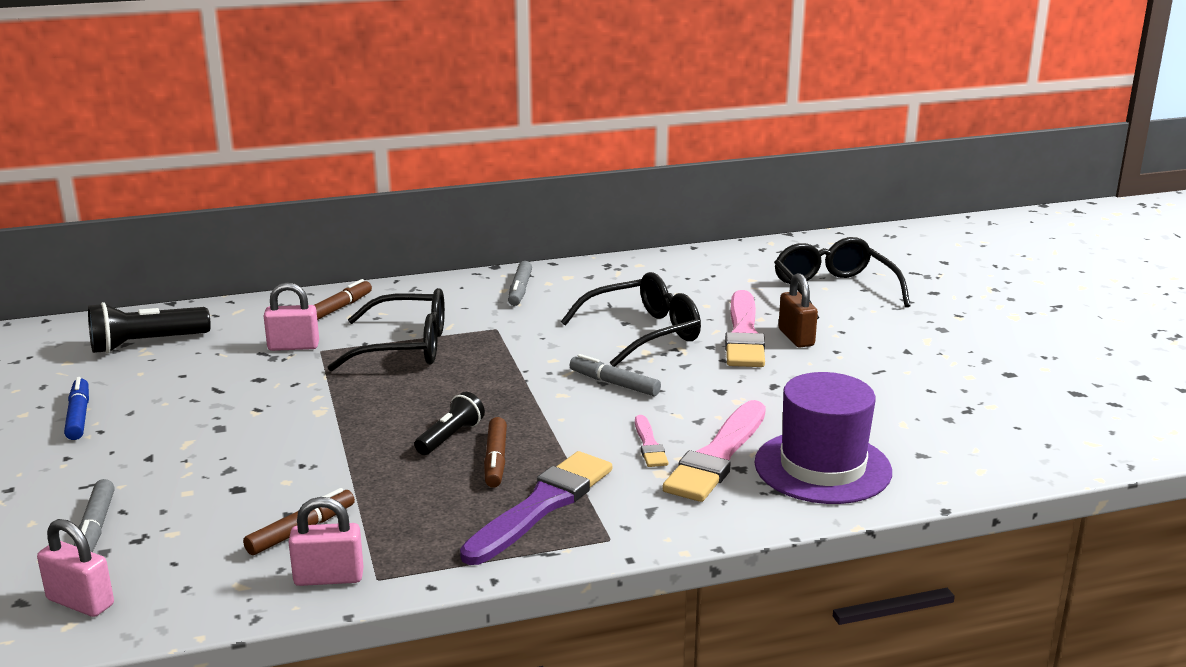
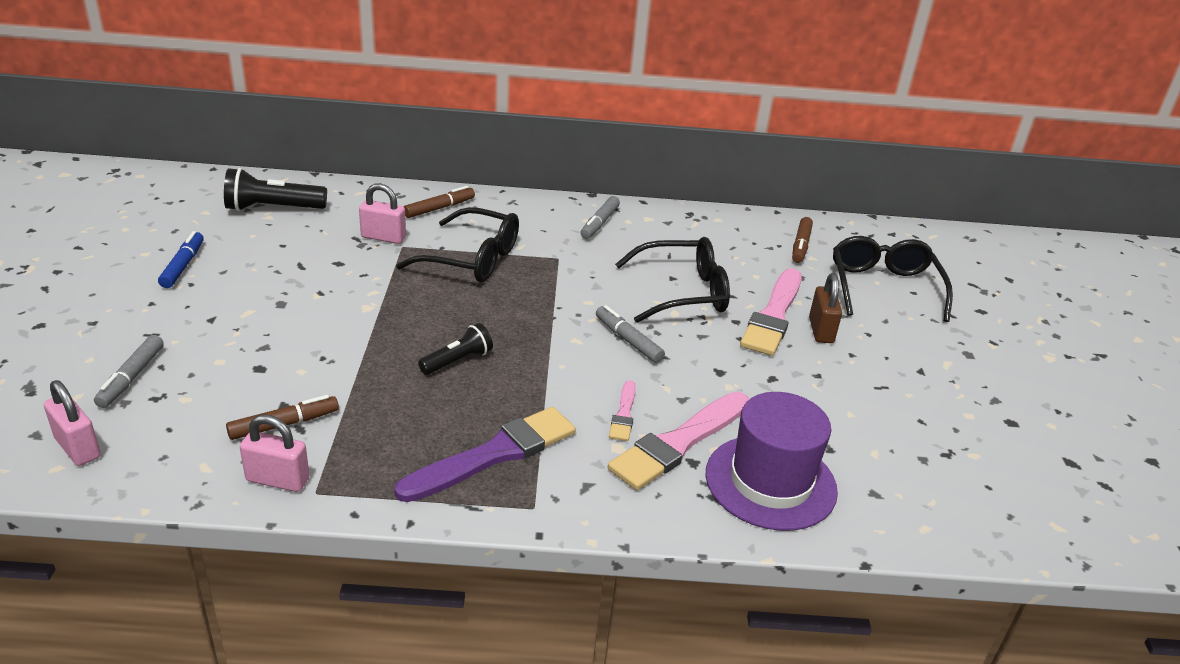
camera: 15 degrees right, 10 degrees up
brown marker [484,417,507,488] -> brown marker moved to [792,217,813,263]

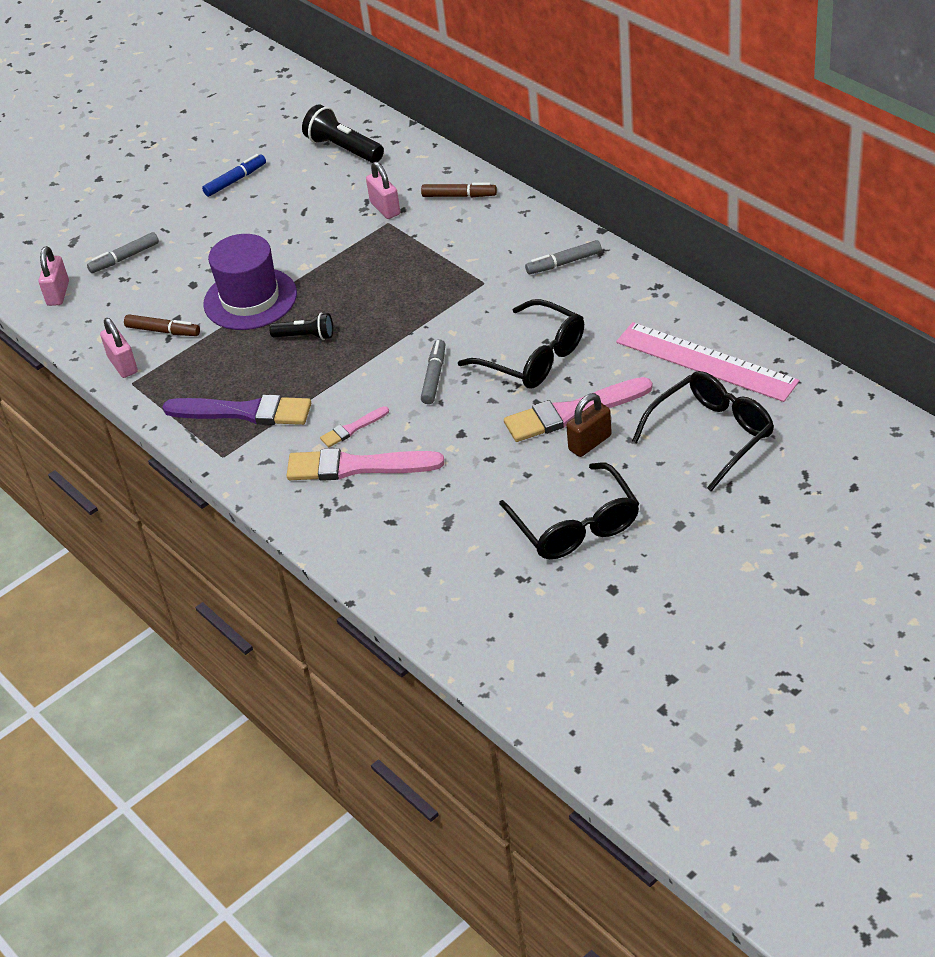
camera: 55 degrees right, 10 degrees up
black glasses [396,207,519,282] -> black glasses moved to [499,462,640,559]
purple hat [706,392,838,531] -> purple hat moved to [203,234,297,330]
brown marker [792,217,813,263] -> pink ruler [616,322,799,402]

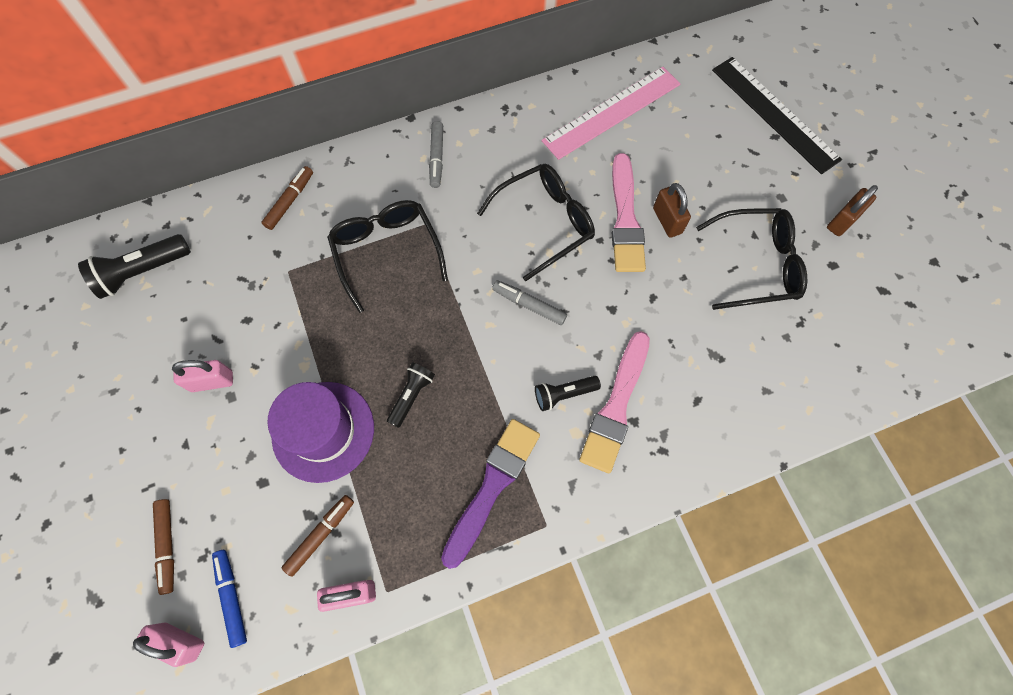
camera: 75 degrees left, 25 degrees up
grey marker [87,232,159,273] -> brown marker [153,499,174,595]
blue marker [202,154,266,197] -> blue marker moved to [212,550,247,648]
pink brush [320,406,389,447] -> black flashlight [535,376,601,411]
pink padlock [366,162,400,219] -> pink padlock moved to [172,360,233,392]
black glasses [632,371,774,491] -> black glasses moved to [327,200,448,313]
none -> black ruler [712,57,842,174]
none -> brown padlock [827,185,878,236]

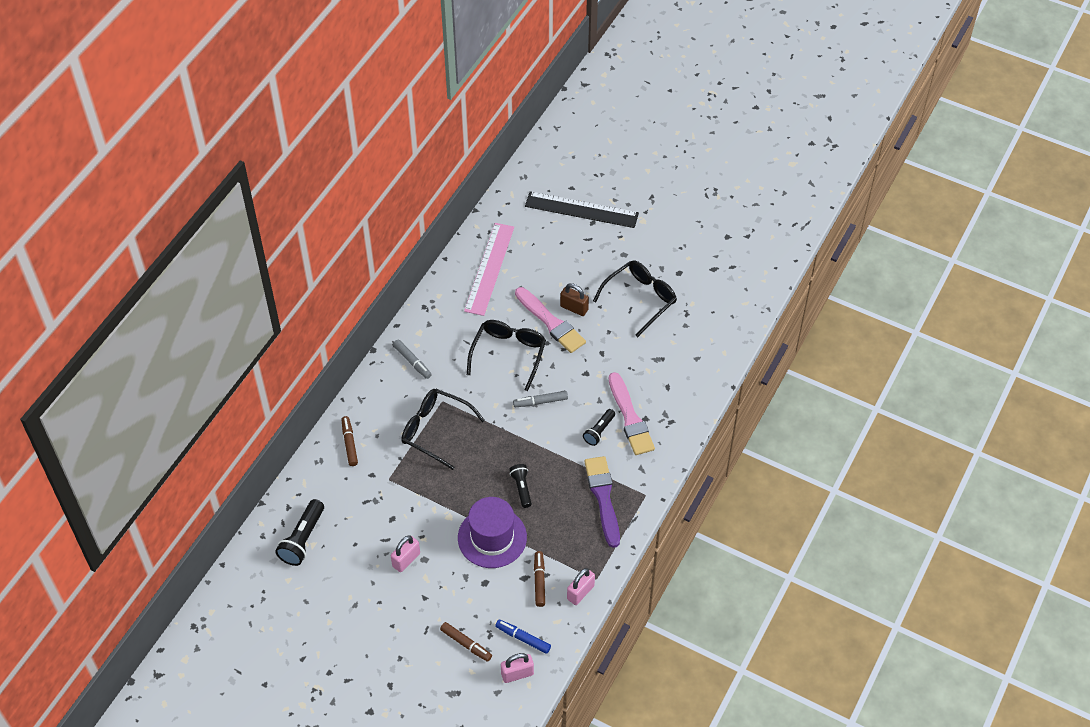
camera: 40 degrees left, 15 degrees down
brown padlock [827,185,878,236] -> none

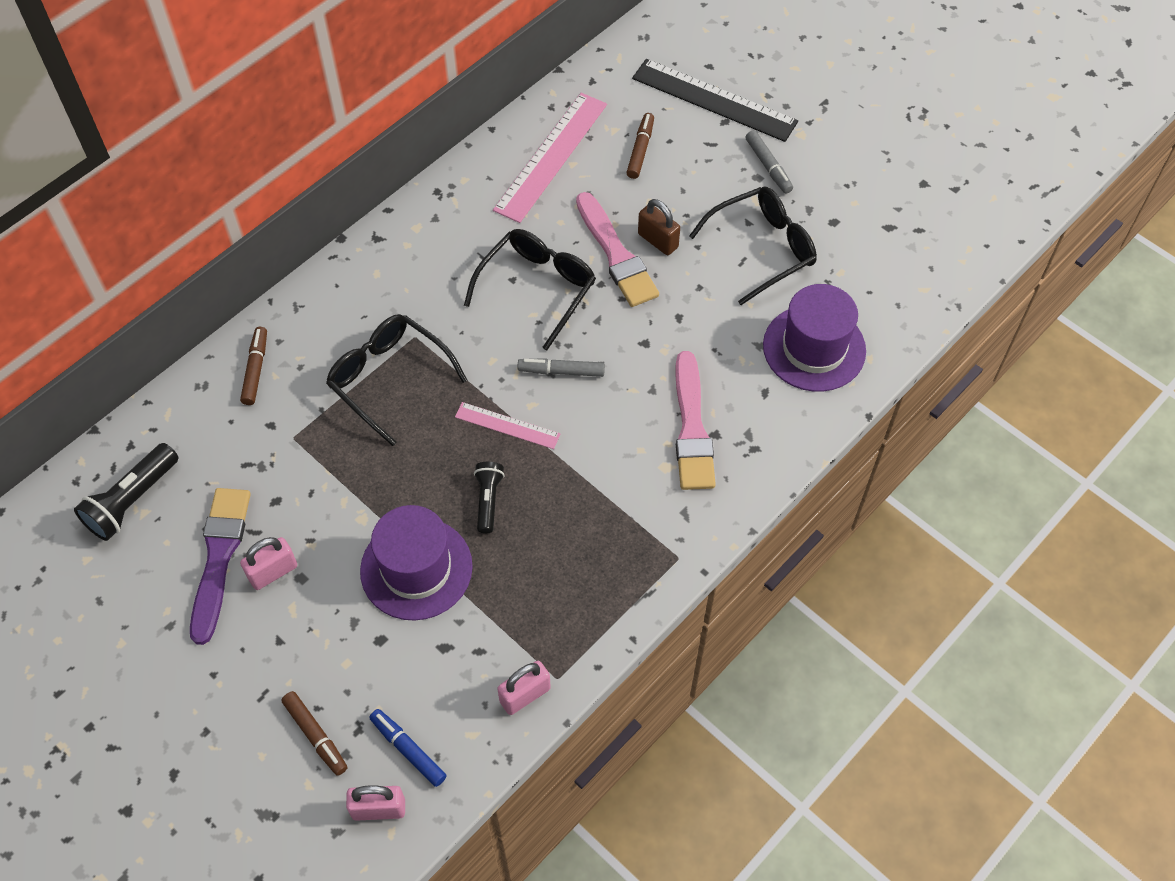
camera: 15 degrees right, 5 degrees up
grey marker [393,340,432,379] -> grey marker moved to [746,130,793,194]
brown marker [534,551,545,607] -> brown marker moved to [626,113,654,179]
black flashlight [583,409,615,446] -> none
purple brush [584,456,620,548] -> purple brush moved to [190,488,251,645]
none -> pink ruler [455,402,560,449]
none -> purple hat [763,284,866,392]

